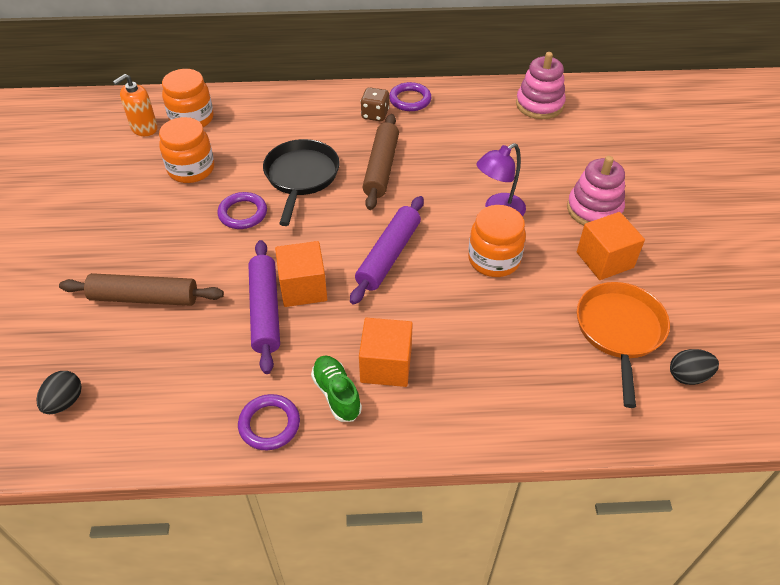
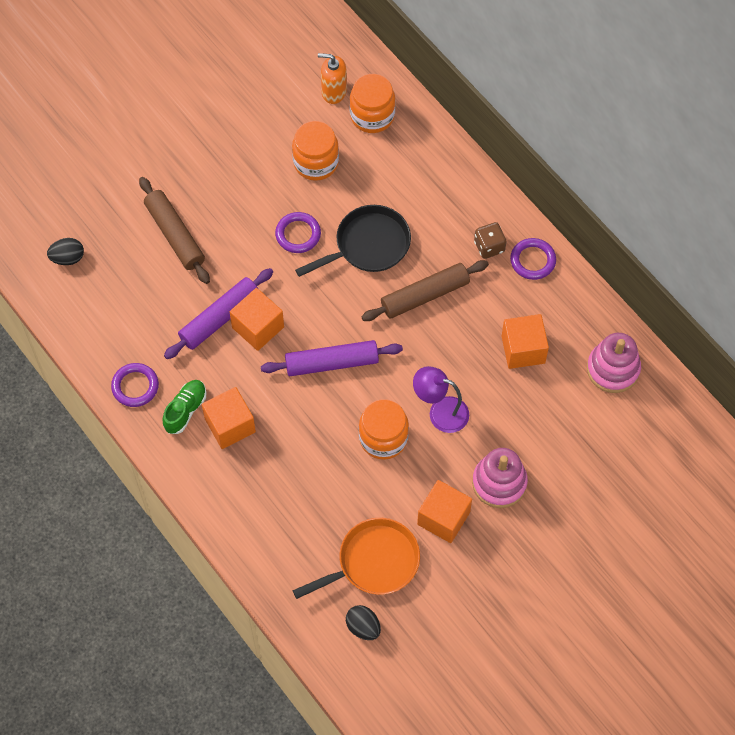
camera: 55 degrees right, 15 degrees up
none -> orange cube [502,314,549,369]

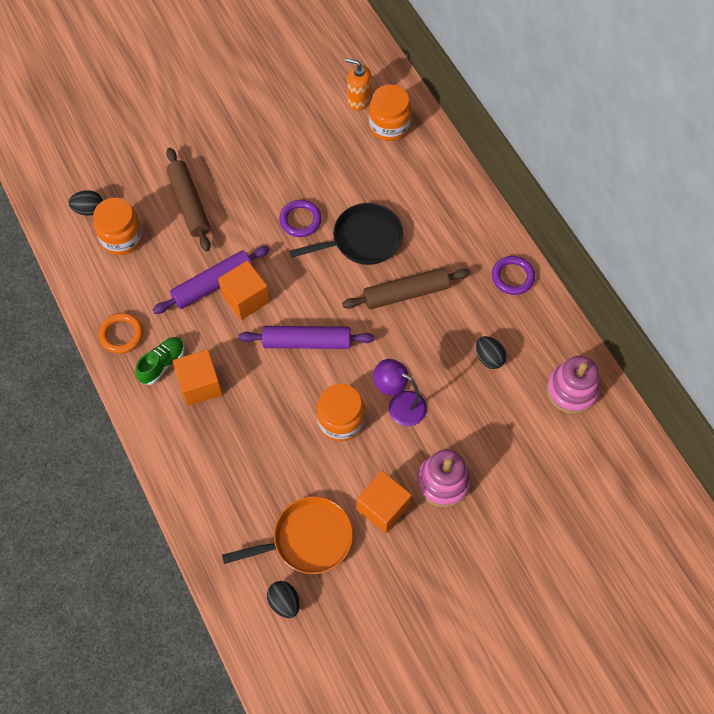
camera: 10 degrees right, 0 degrees up
purple ring [111,363,159,407] -> orange ring [99,313,143,354]
orange jar [292,121,339,181] -> orange jar moved to [93,198,143,255]
brown dice [474,222,507,259] -> none
orange cube [502,314,549,369] -> black egg [476,336,507,369]

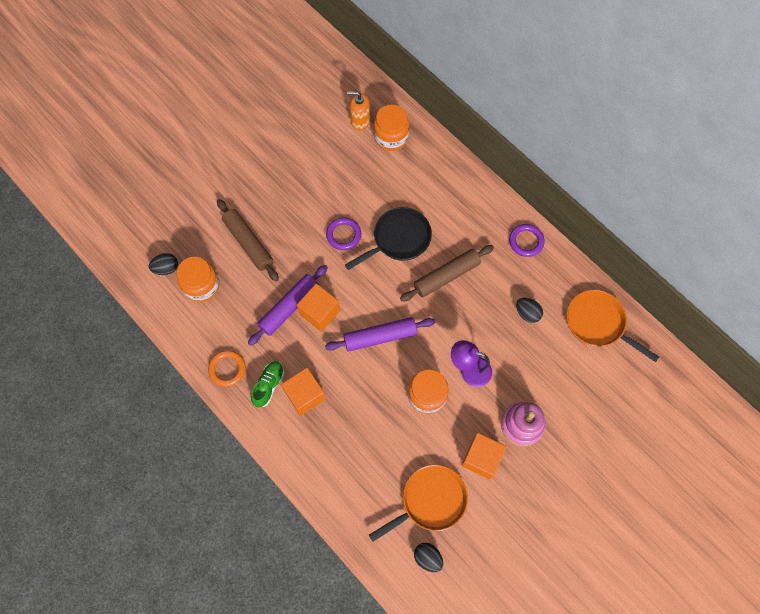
camera: 15 degrees left, 5 degrees up
pink stacking toy [547,356,600,414] -> orange pan [567,290,659,362]

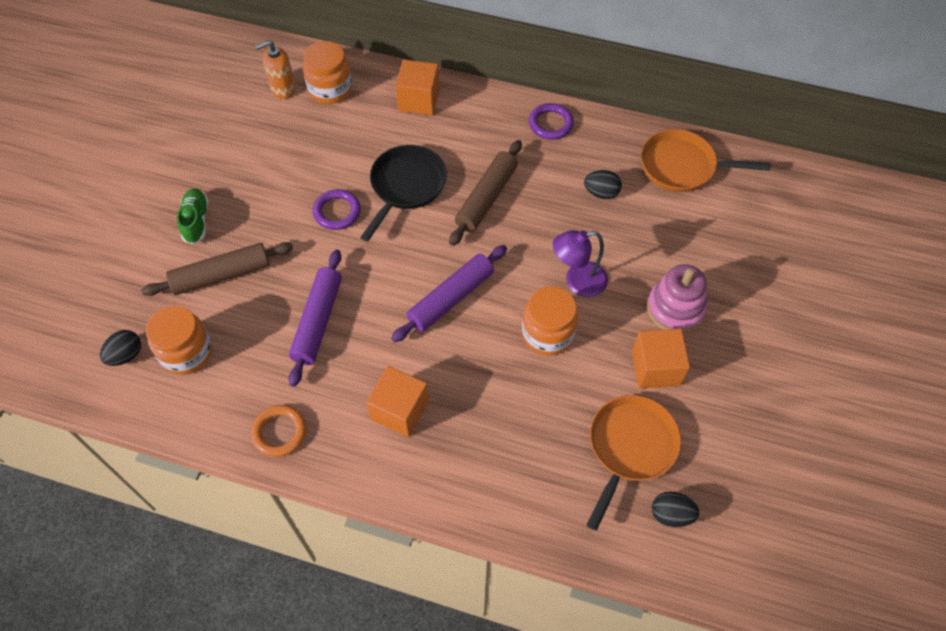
camera: 30 degrees left, 10 degrees down
brown rolling pin [217,199,279,281] -> brown rolling pin turned 45 degrees counterclockwise [141,242,293,296]
green shoe [251,361,284,407] -> green shoe moved to [177,189,209,244]
orange cube [297,284,340,332] -> orange cube moved to [396,60,439,115]

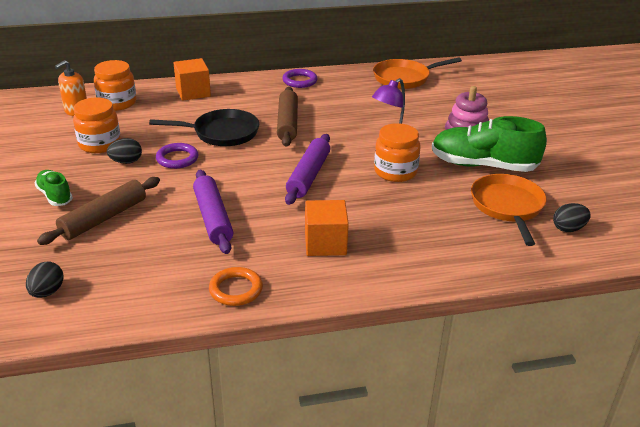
camera: 30 degrees left, 25 degrees down
orange jar [146,305,212,375] -> orange jar moved to [73,97,121,153]
black pan [360,145,447,242] -> black pan turned 90 degrees clockwise [149,109,259,146]
black egg [584,170,622,199] -> black egg moved to [107,138,142,164]
orange cube [632,329,690,389] -> green shoe [432,116,547,172]

